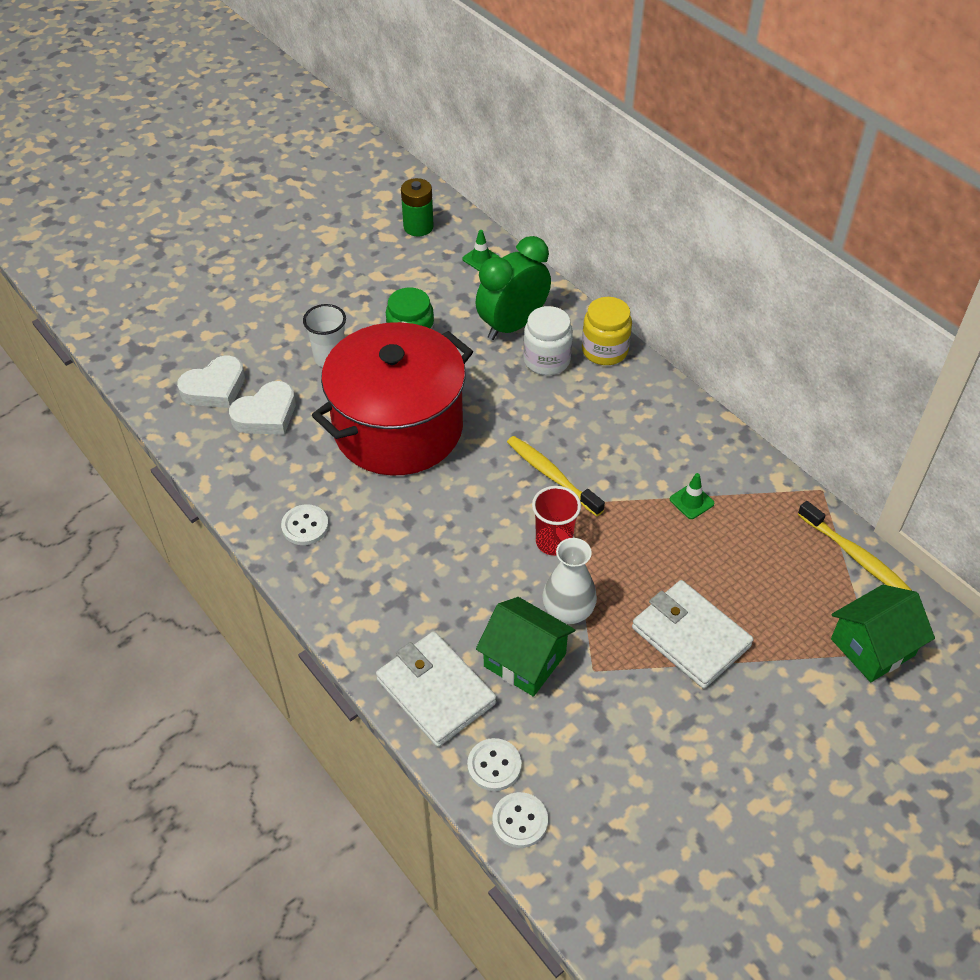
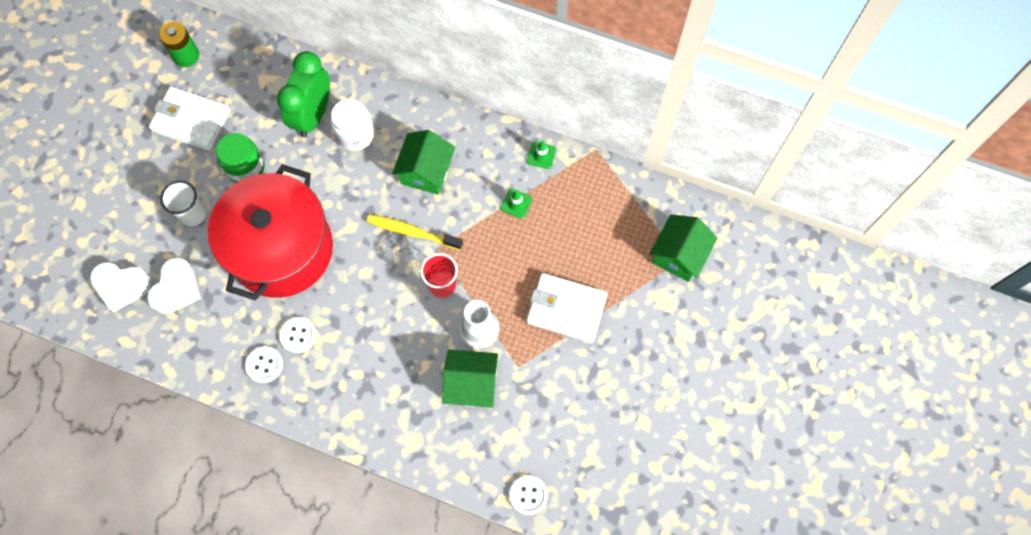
camera: 30 degrees left, 20 degrees up
white heart [177,356,245,408] -> white heart turned 75 degrees clockwise [90,262,151,312]
white wallet [376,631,496,747] -> white wallet moved to [148,86,230,151]
green traffic cone [462,230,499,271] -> green traffic cone moved to [527,140,556,169]
white button [467,738,521,791] -> white button moved to [279,317,317,353]
yellow jar [582,297,632,365] -> none
yellow toothbrush [798,501,912,591] -> none
none -> green house [392,130,455,195]

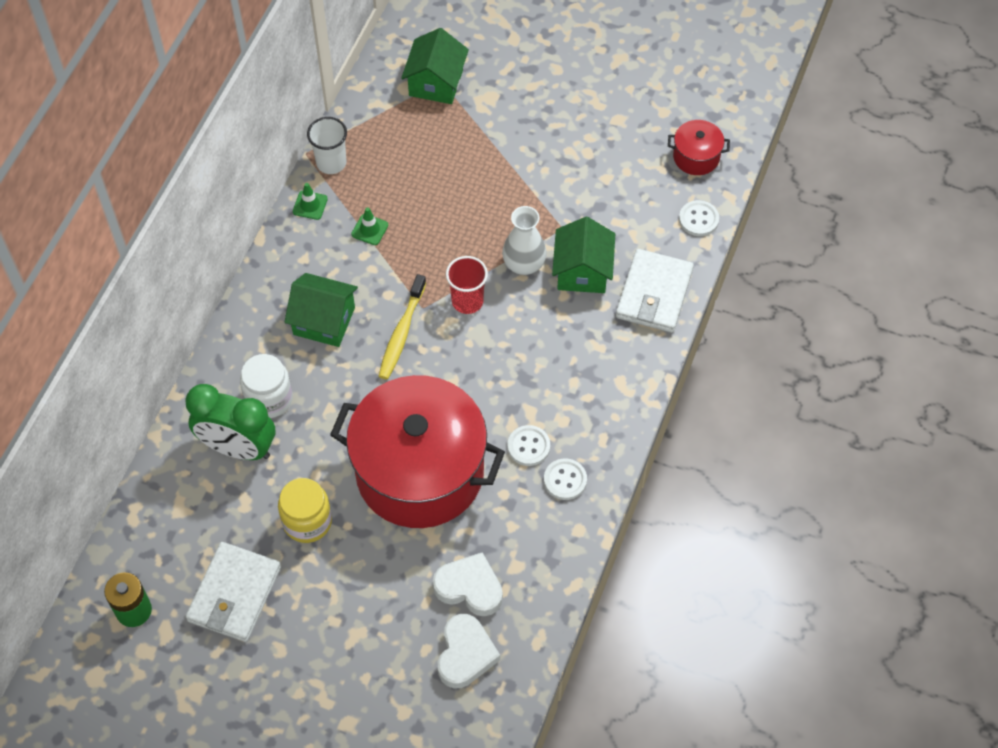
camera: 90 degrees left, 10 degrees down
white cup [160,181,206,226] -> white cup moved to [307,117,347,174]
green jar [216,133,264,183] -> yellow jar [278,478,332,543]
white wallet [526,273,608,343] -> white wallet moved to [616,249,694,333]
green house [650,214,718,282] -> green house turned 75 degrees clockwise [401,28,469,104]
none -> red pot [668,120,730,175]

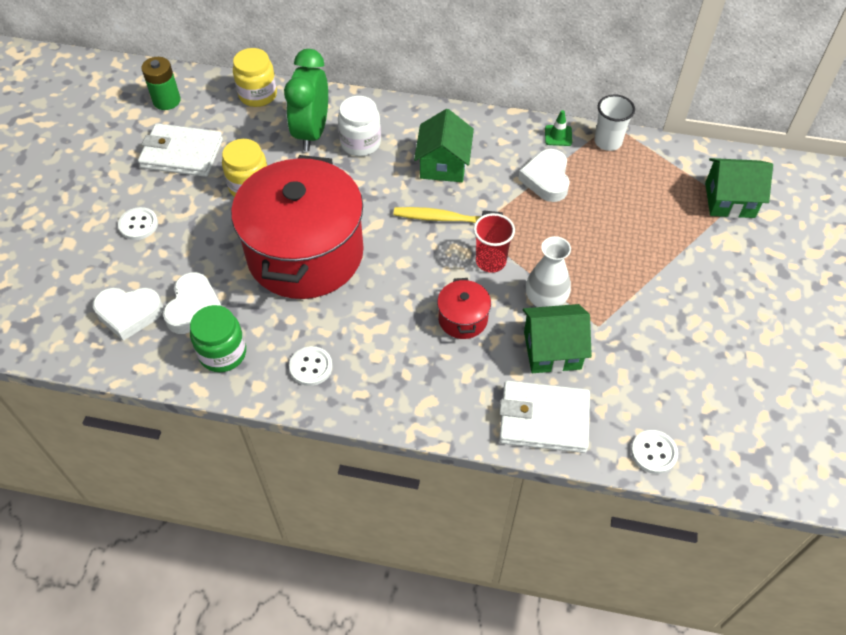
camera: 80 degrees right, 5 degrees down
green traffic cone [351,207,388,245] -> white heart [518,149,570,202]
white button [507,425,550,466] -> white button moved to [118,207,158,240]
red pot [668,120,730,175] -> red pot moved to [437,278,491,339]
none -> green jar [190,305,246,372]
none -> yellow jar [233,48,277,107]

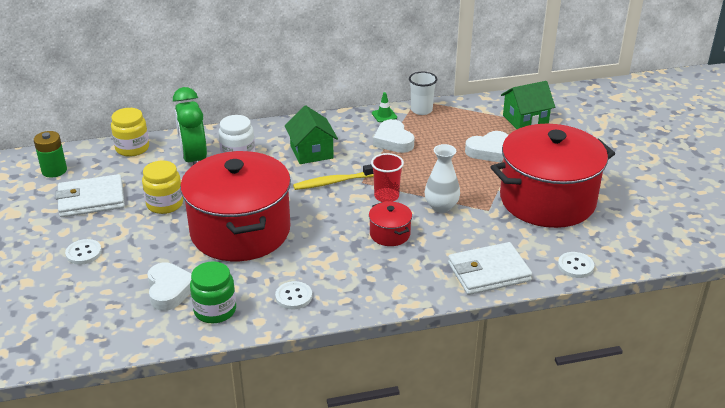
camera: 25 degrees left, 20 degrees down
white heart [93,288,163,341] -> white heart moved to [465,131,508,163]
green house [523,304,592,373] -> none
none -> red pot [490,124,615,228]

